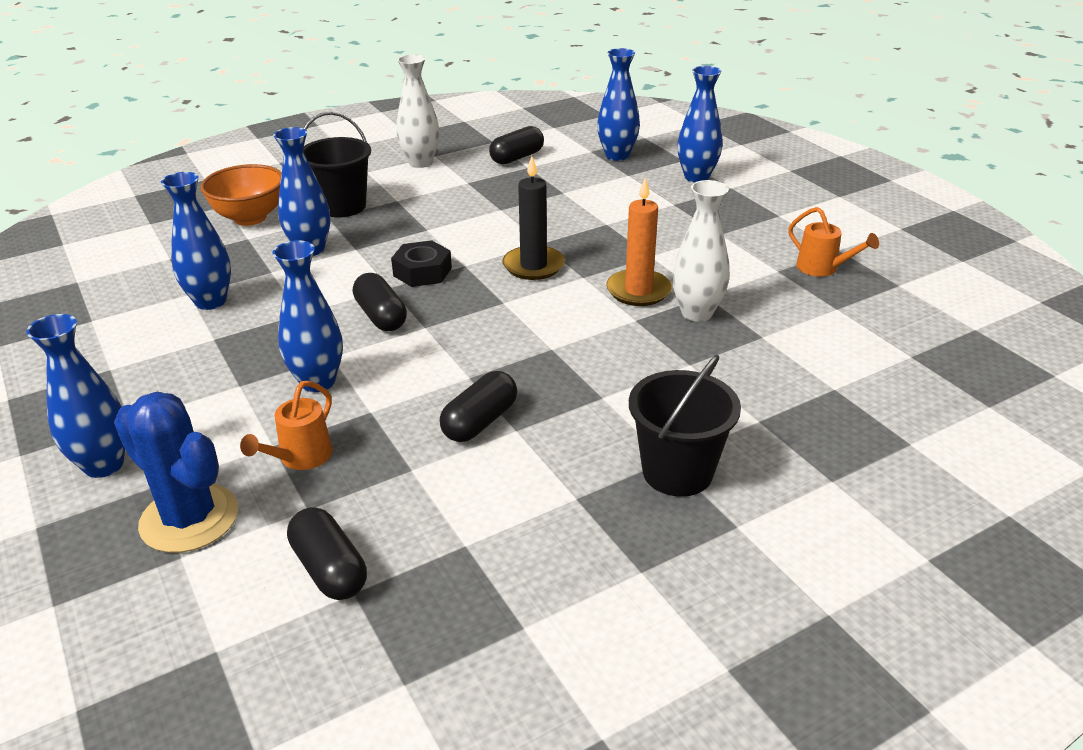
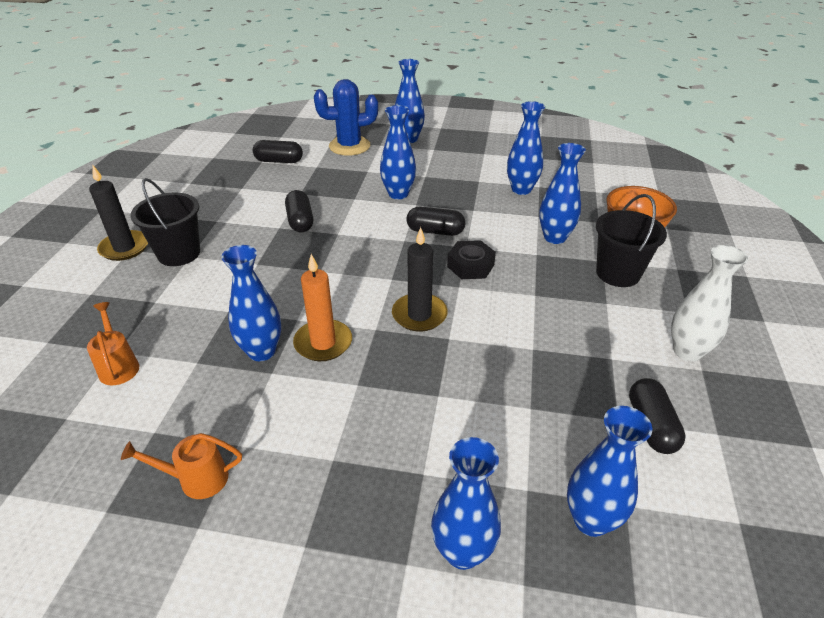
camera: 130 degrees right, 5 degrees up
orange watering can [240,381,333,470] -> orange watering can moved to [87,302,139,385]
white vase [672,180,730,322] -> blue vase [221,245,281,361]
none -> black candle [89,164,148,261]

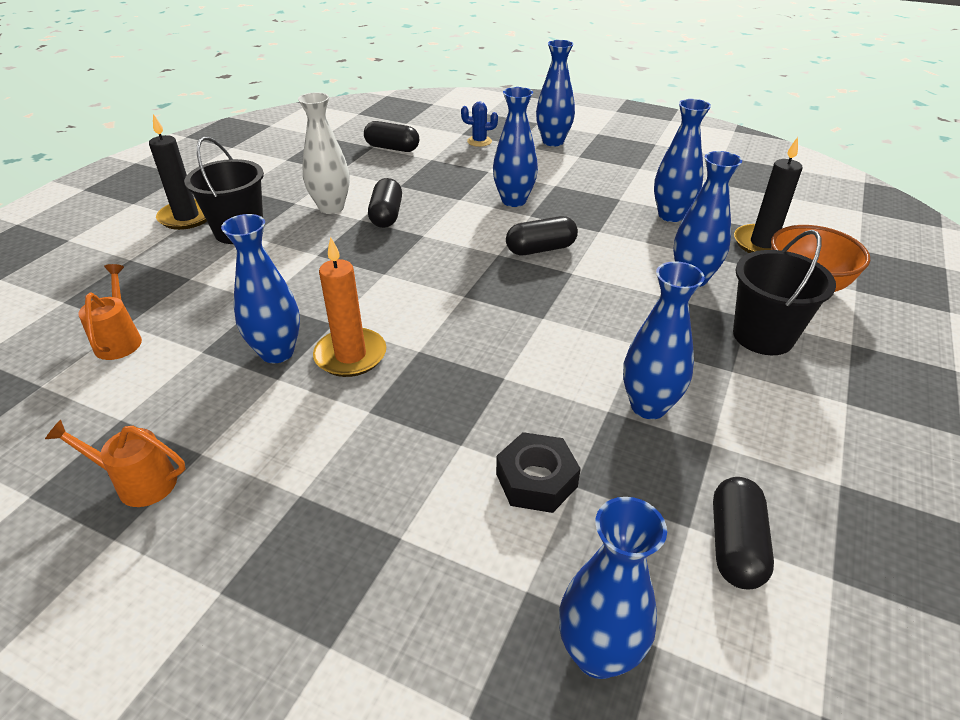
camera: 15 degrees right, 0 degrees up
blue cactus [314,79,378,156] -> blue cactus [461,101,498,147], size x0.50
black candle [392,227,448,332] -> black candle moved to [734,137,803,253]
black capsule [406,207,465,236] -> black capsule turned 45 degrees counterclockwise [506,216,578,255]
blue vase [431,437,501,570] -> blue vase moved to [623,261,705,419]
black nut [447,240,496,279] -> black nut moved to [496,432,581,513]
white vase [671,245,748,362] -> white vase moved to [298,92,350,214]

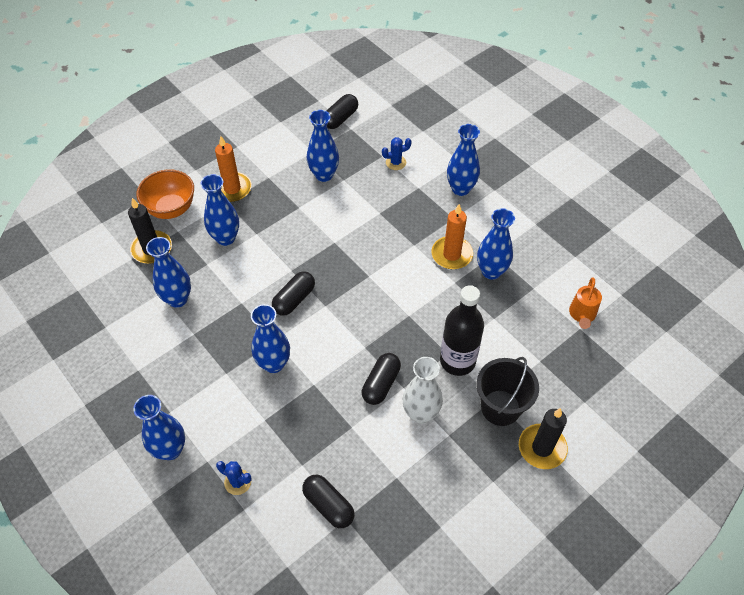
camera: 155 degrees left, 15 degrees up
orange watering can [45,420,186,507] -> none
black nut [496,432,581,513] -> blue cactus [382,137,412,170]
black capsule [506,216,578,255] -> black capsule turned 60 degrees counterclockwise [272,271,315,316]
blue vase [559,497,667,679] -> blue vase moved to [447,124,480,196]
black bucket [733,230,836,355] -> orange candle [215,136,252,202]
none -> black bottle [440,285,484,376]

